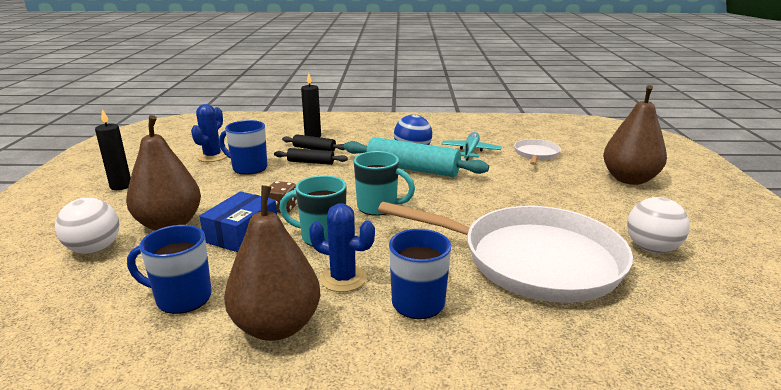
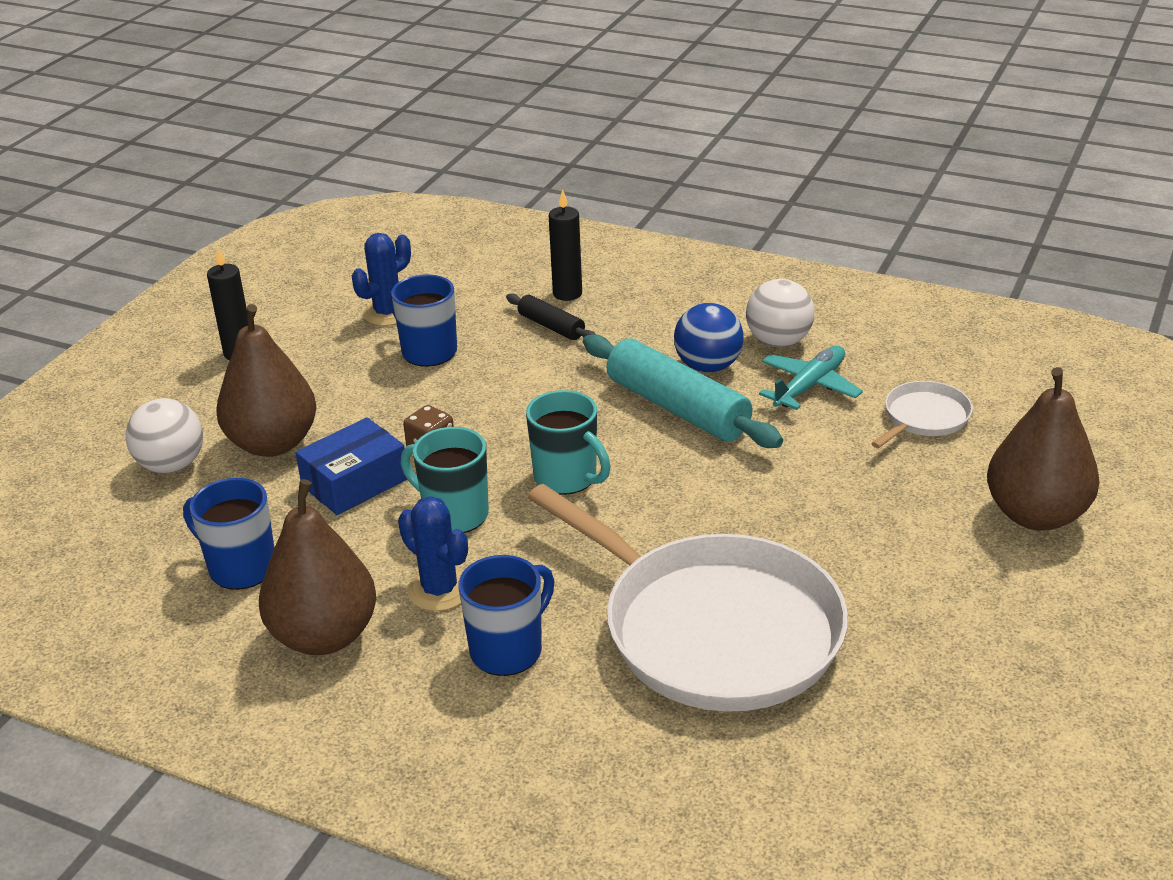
camera: 25 degrees right, 10 degrees up
black rolling pin [274,148,348,165] -> none
white ball [627,197,690,253] -> white ball moved to [746,279,814,347]

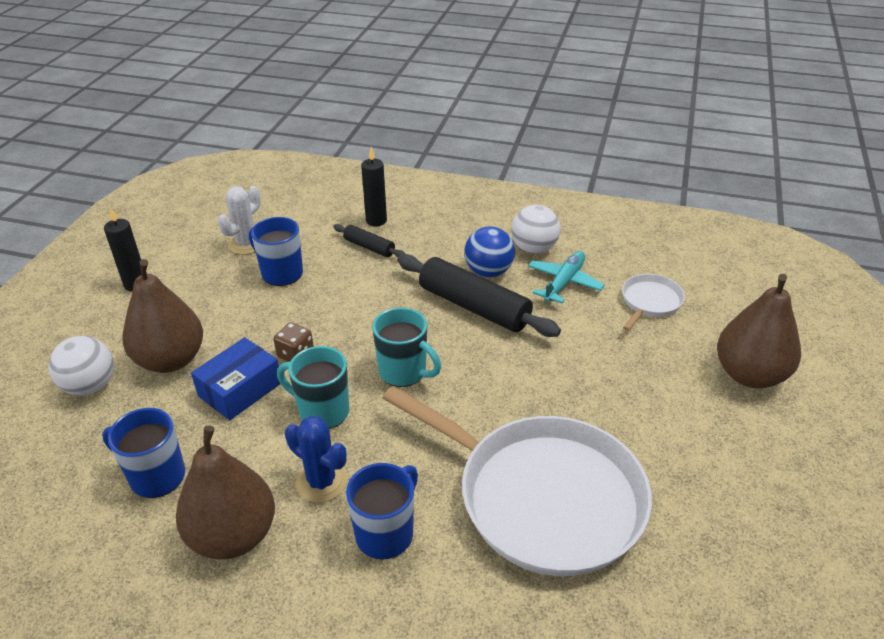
camera: 10 degrees left, 5 degrees up
blue cactus [352,233,411,326] -> white cactus [218,186,261,255]
turquoise rolling pin [583,334,783,448] -> black rolling pin [397,254,561,337]

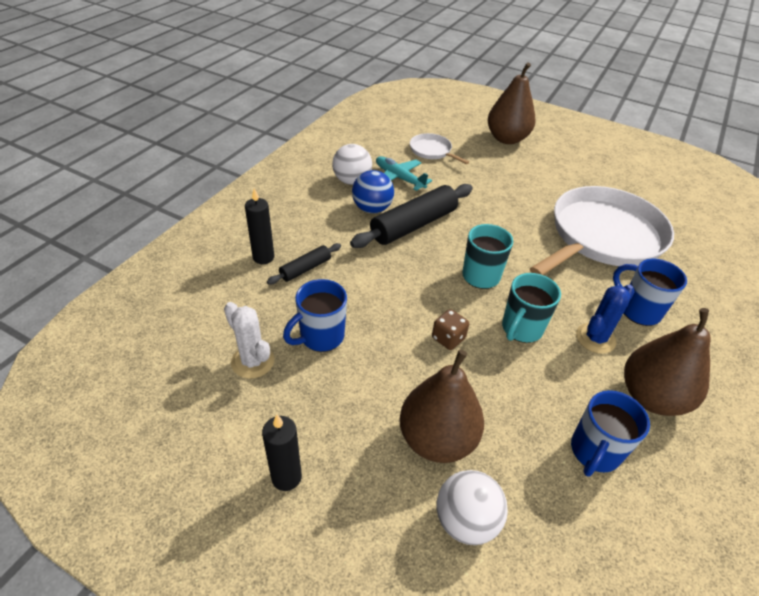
camera: 80 degrees left, 5 degrees up
blue box [191,337,280,420] -> none

